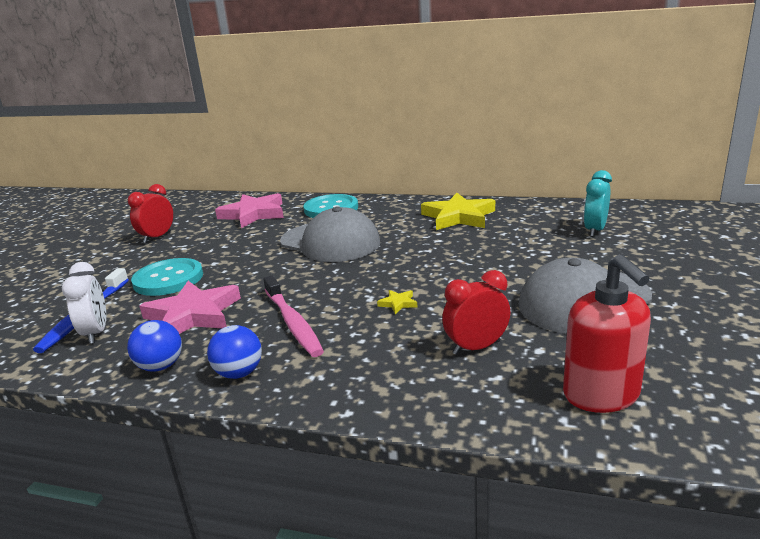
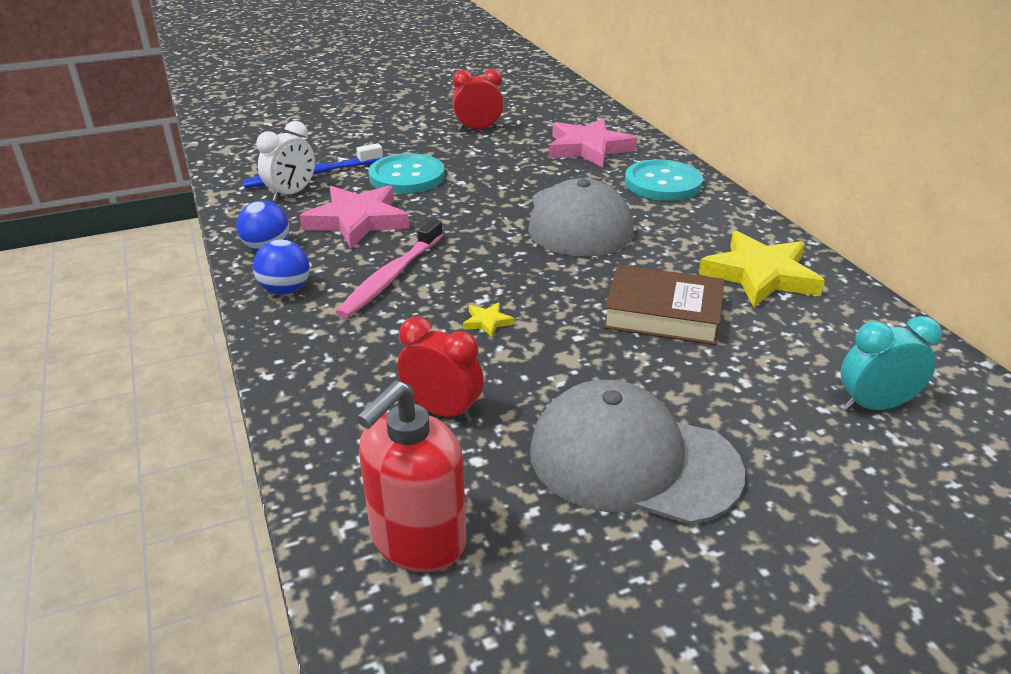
camera: 50 degrees right, 10 degrees up
none -> brown book [603,265,724,345]

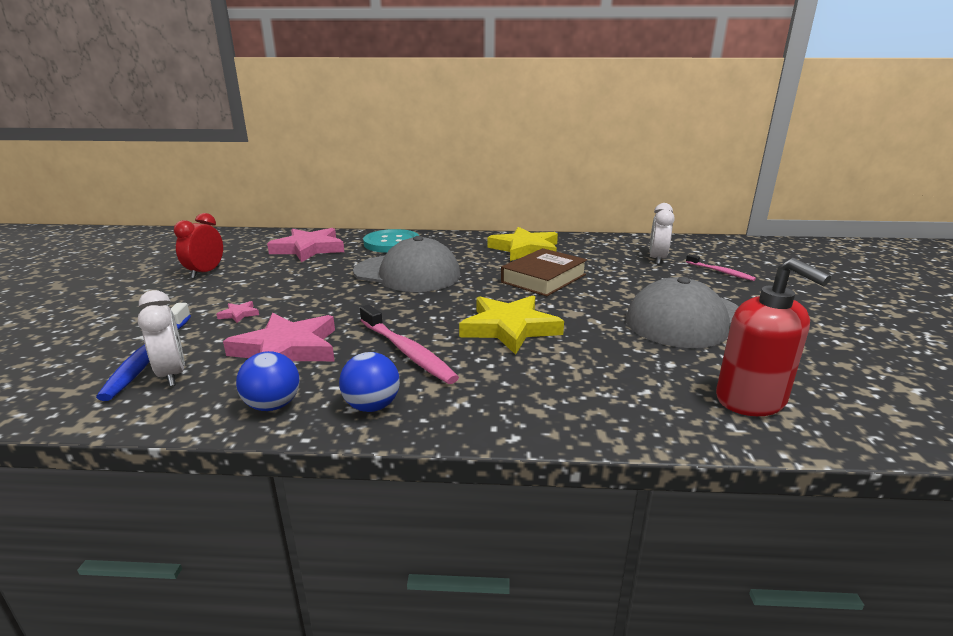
camera: 65 degrees left, 10 degrees down
turquoise button [369,153,445,194] -> pink star [216,301,259,323]
red clock [397,316,484,423] -> none
yellow star [463,302,514,338] -> yellow star [459,295,564,355], size x2.48
turquoise clock [840,316,942,411] -> white clock [650,203,675,265]
none -> pink toothbrush [686,254,756,281]

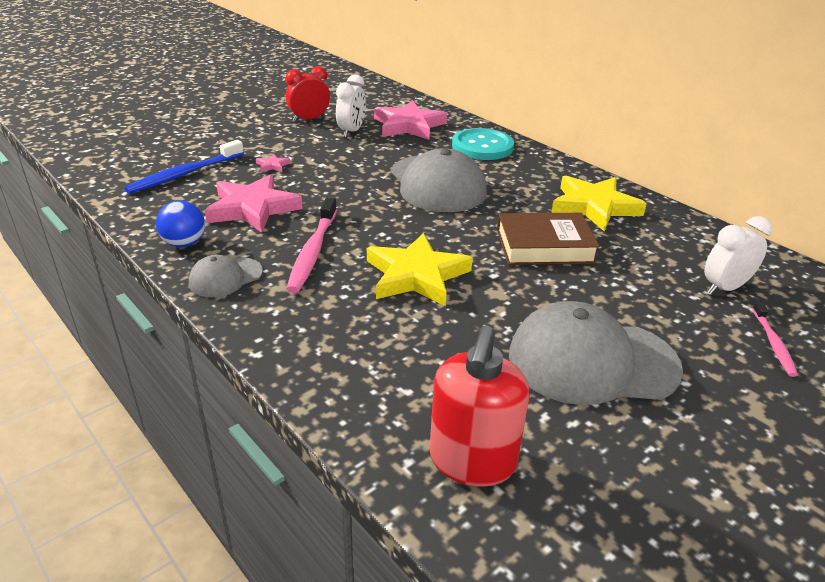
camera: 45 degrees right, 10 degrees up
white clock [138,290,185,386] -> white clock moved to [336,74,366,137]
blue ball [339,352,400,412] -> grey cap [189,255,263,297]

